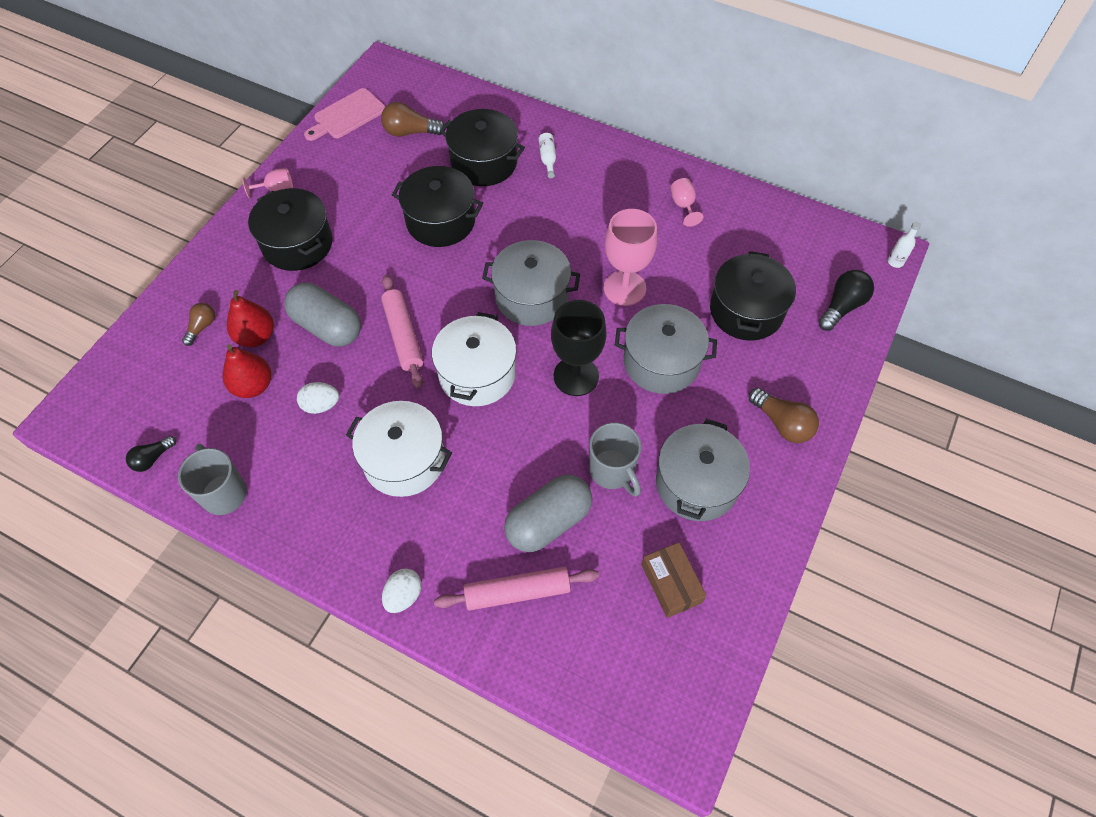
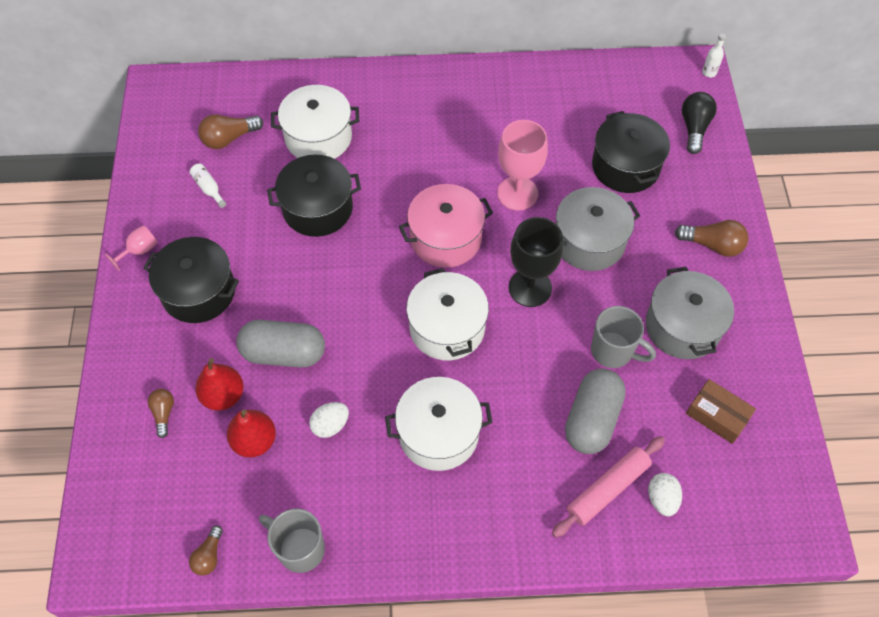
camera: 30 degrees left, 0 degrees up
black light bulb [126,436,176,472] -> brown light bulb [189,526,223,576]
pink cutting board [304,88,386,141] -> none
pink rolling pin [381,275,423,389] -> none
white egg [382,568,422,613] -> white egg moved to [648,473,682,516]
black pot [440,109,525,186] -> white pot [271,85,359,159]
grey pot [482,240,580,326] -> pink pot [399,184,493,268]
white bottle [539,133,556,178] -> white bottle moved to [190,164,226,208]
pink goblet [670,178,704,227] -> none

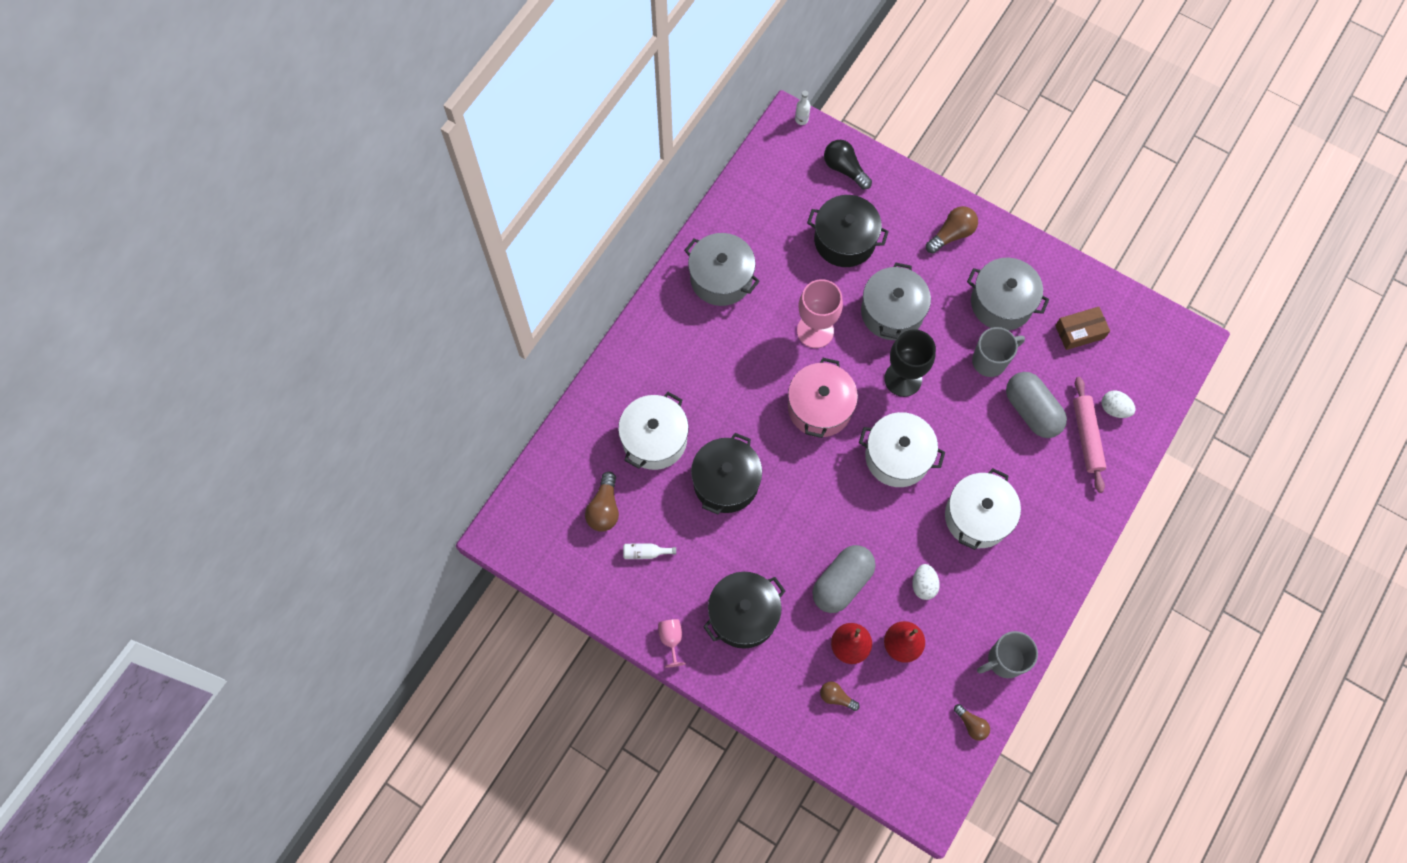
camera: 55 degrees left, 10 degrees up
none -> grey pot [684,233,760,306]

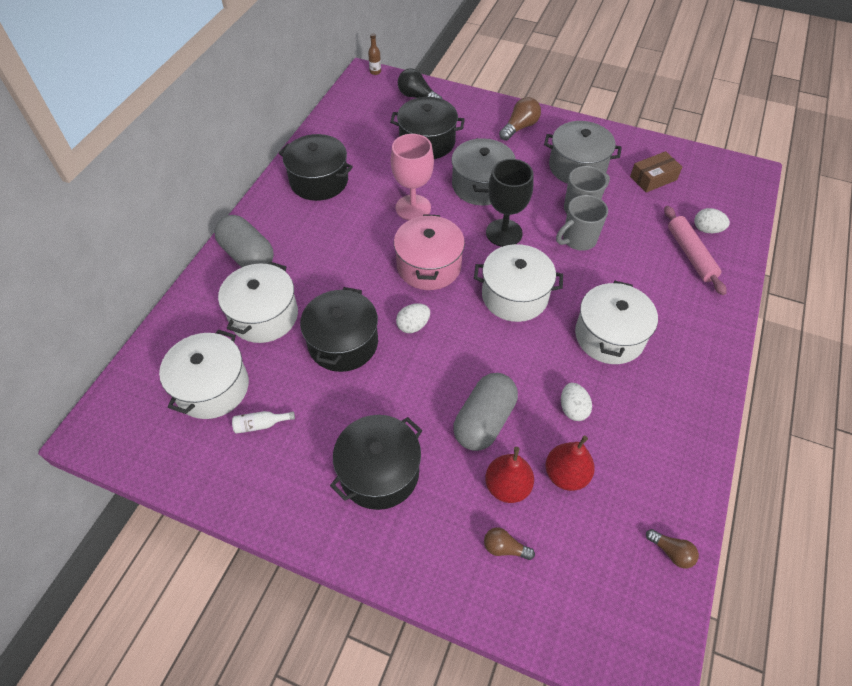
camera: 10 degrees left, 15 degrees down
brown light bulb [585,472,619,532] -> white pot [159,330,249,419]
pink goblet [658,619,686,668] -> none
grey pot [684,233,760,306] -> black pot [279,134,353,201]
white bottle [795,91,811,125] -> brown bottle [368,33,381,75]
grey mug [977,631,1038,678] -> grey mug moved to [556,195,608,251]
grey capsule [1006,372,1067,438] -> grey capsule moved to [214,215,274,267]
none -> white egg [396,303,430,333]

